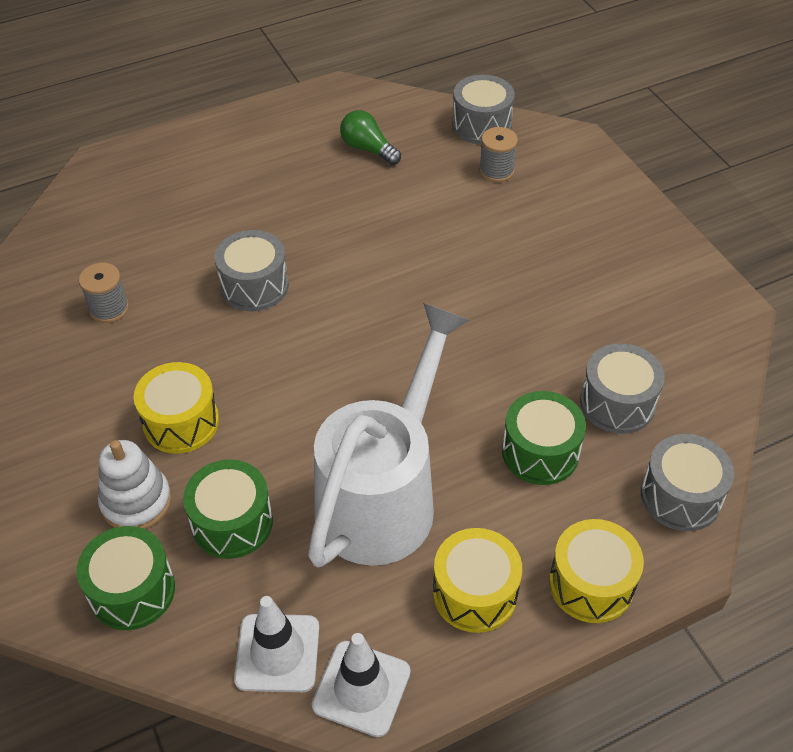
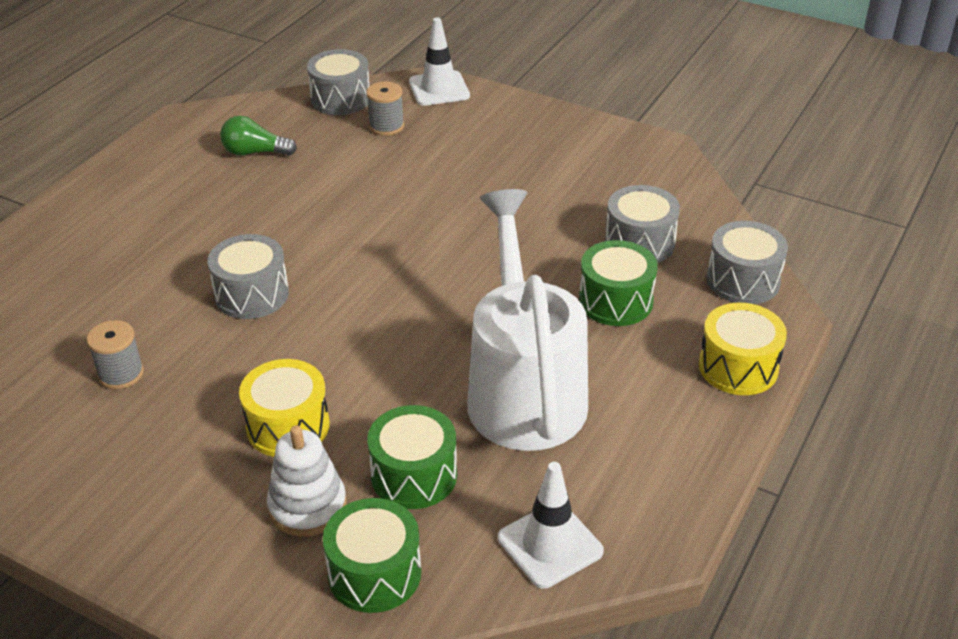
camera: 35 degrees left, 10 degrees down
white traffic cone [312,633,411,737] -> white traffic cone moved to [409,18,470,106]
yellow drum [433,528,522,633] -> none

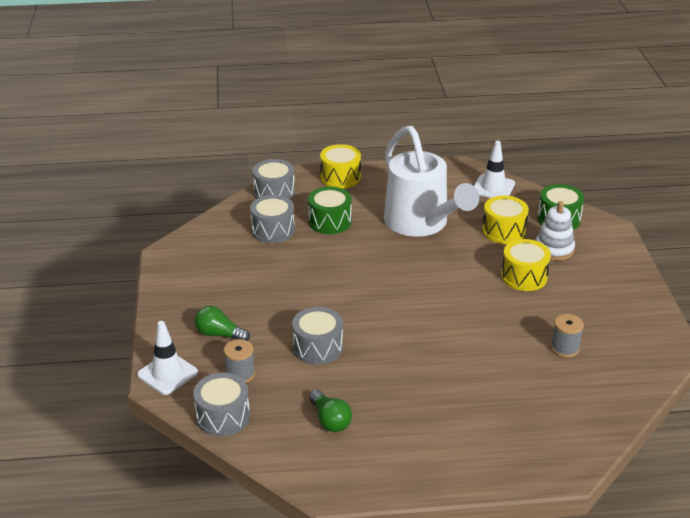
camera: 125 degrees left, 5 degrees down
grey drum [208,234,289,319] -> grey drum moved to [292,307,343,365]
green drum [367,405,457,509] -> yellow drum [482,196,529,244]
white watering can [467,189,588,451] -> white watering can turned 75 degrees counterclockwise [384,126,479,237]
none -> green light bulb [195,306,250,341]

